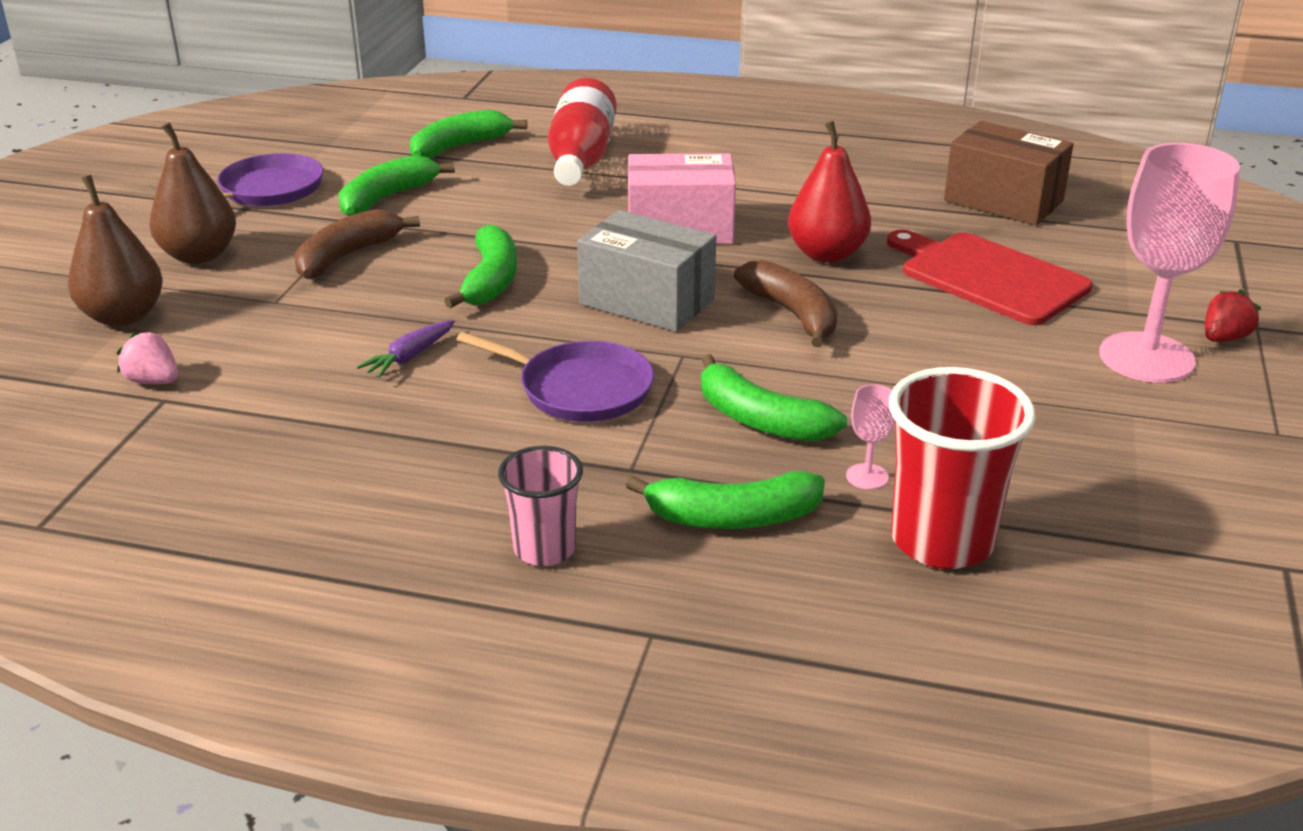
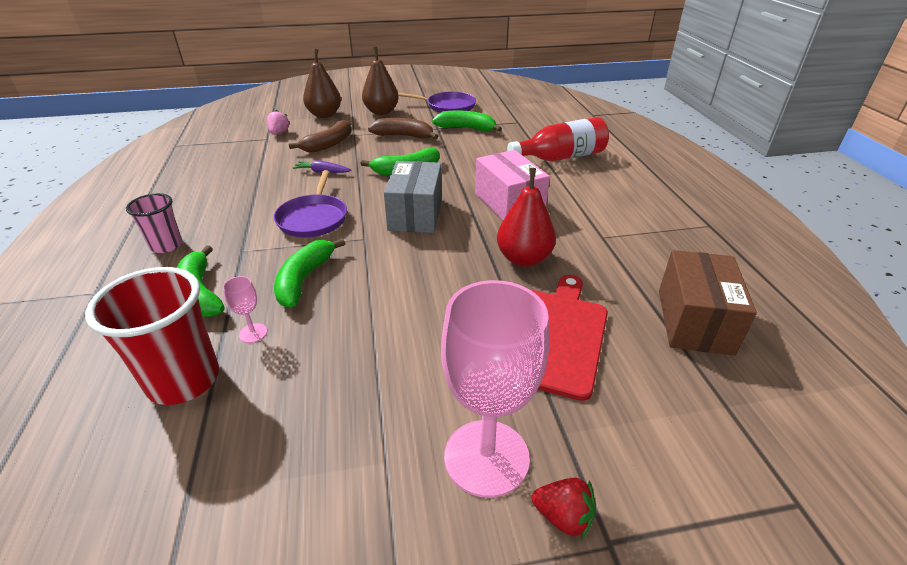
camera: 65 degrees right, 5 degrees up
green banana [410,110,527,159] -> none
brown banana [734,260,838,347] -> brown banana moved to [289,120,351,153]

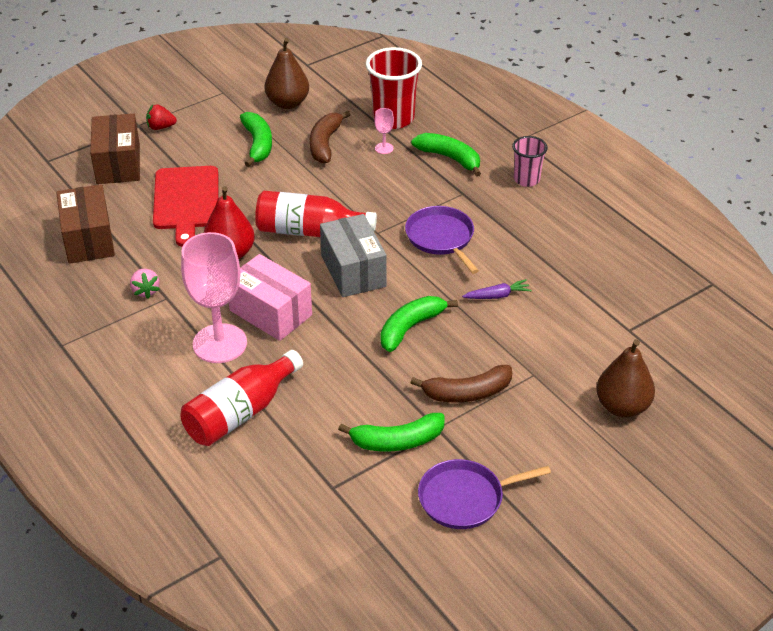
camera: 155 degrees right, 5 degrees up
pink strawberry [267,110,290,135] -> pink strawberry moved to [130,269,160,299]
green banana [274,238,346,308] -> green banana moved to [240,112,272,167]
brown banana [289,120,351,153] -> brown banana moved to [310,111,351,164]
brown pear [362,47,399,115] -> brown pear moved to [265,38,309,109]
pink goblet [441,280,549,498] -> pink goblet moved to [181,232,247,363]
none -> brown box [90,113,140,184]
none -> red bottle [255,191,377,237]

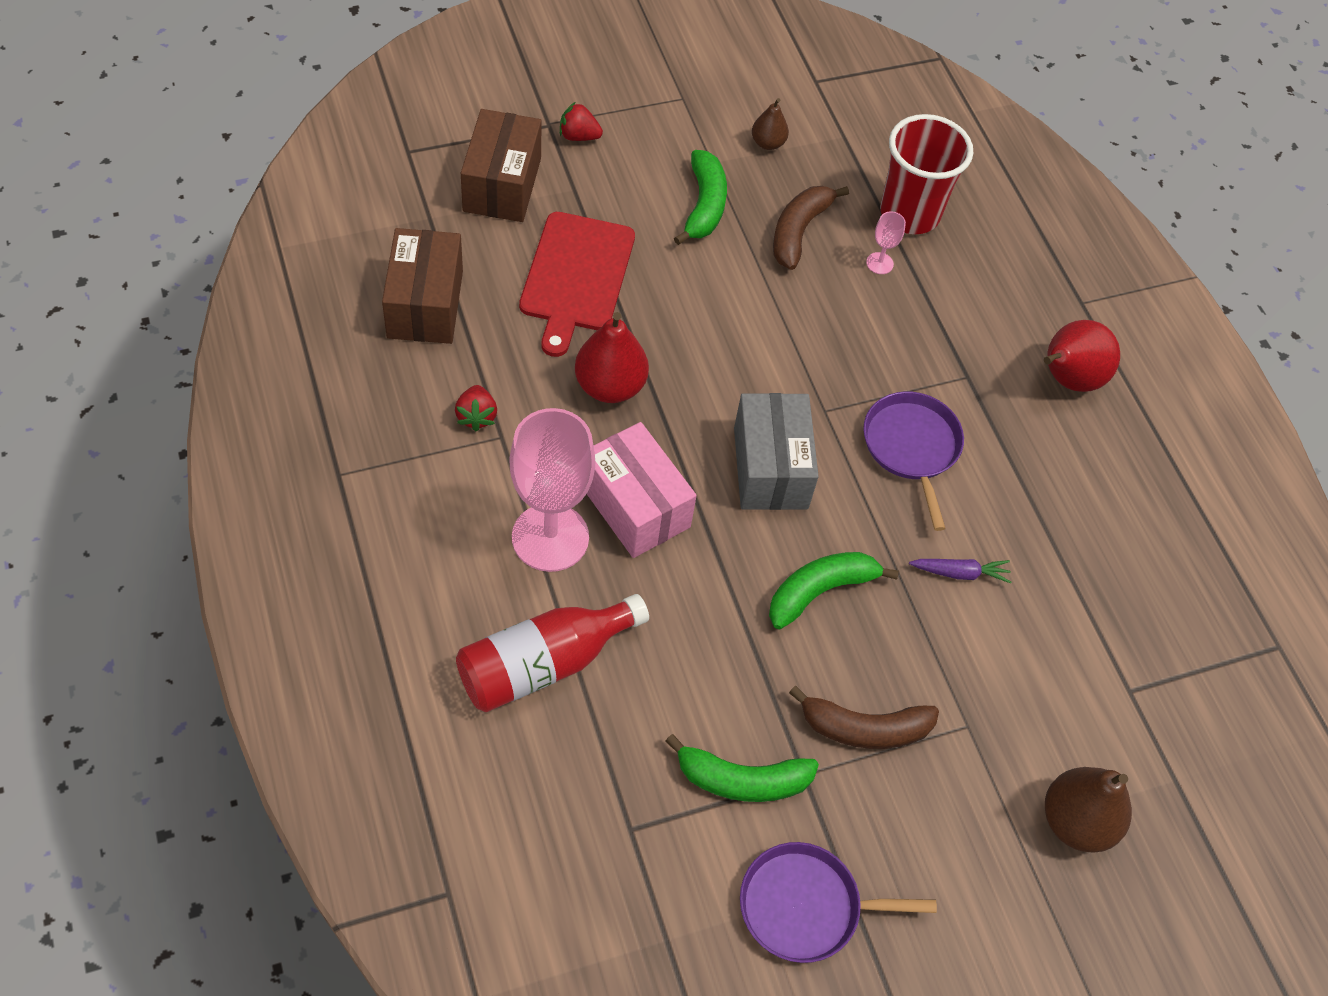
camera: 10 degrees right, 15 degrees up
pink strawberry [130,269,160,299] -> red strawberry [455,385,497,431]
red bottle [255,191,377,237] -> none
brown pear [265,38,309,109] -> brown pear [752,98,789,150], size x0.56
green banana [411,133,481,177] -> none
pink cup [512,136,548,187] -> red pear [1044,320,1120,392]

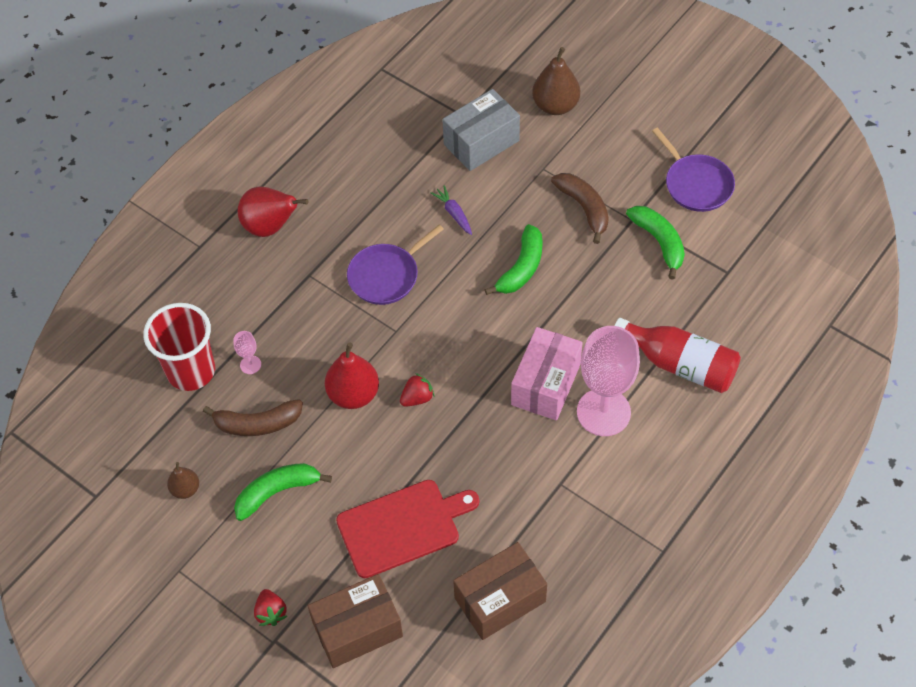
camera: 115 degrees left, 0 degrees up
red strawberry [455,385,497,431] -> red strawberry moved to [400,373,435,407]
red pear [575,312,649,403] -> red pear moved to [325,342,379,409]
grey box [734,393,819,510] -> grey box moved to [443,89,520,171]
green banana [769,552,899,629] -> green banana turned 90 degrees counterclockwise [485,224,543,295]

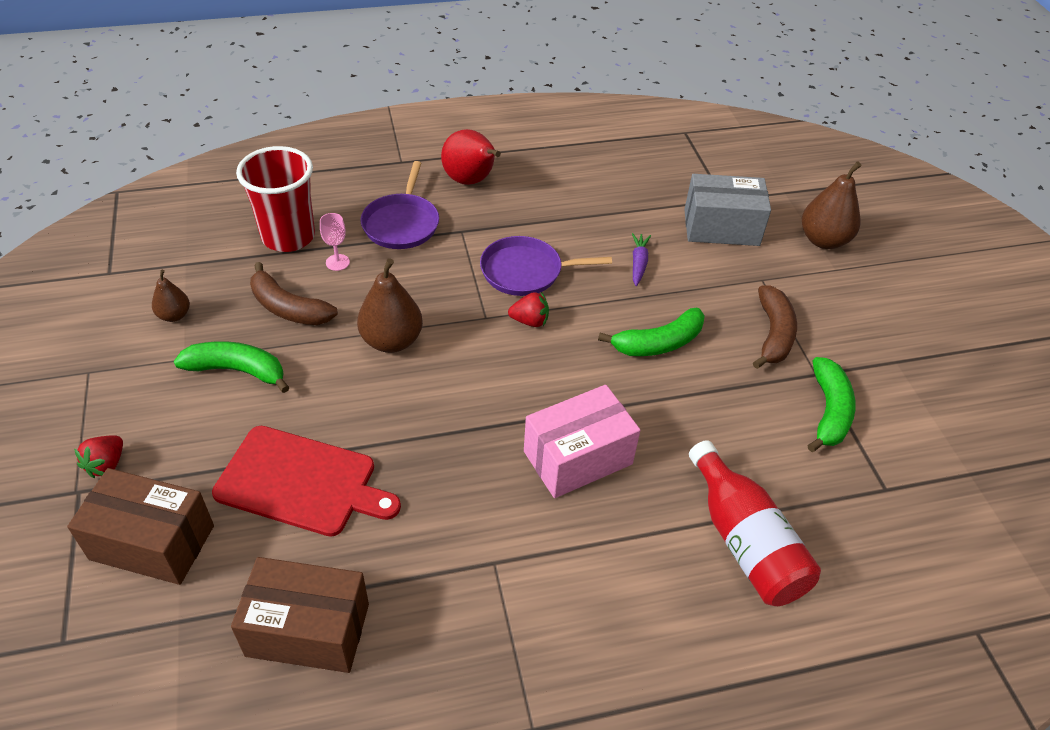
camera: 35 degrees right, 10 degrees down
red pear [325,342,379,409] -> brown pear [357,258,423,353]
red strawberry [400,373,435,407] -> red strawberry moved to [508,292,549,327]
pink goblet [577,326,640,436] -> none
purple pan [652,127,735,212] -> purple pan moved to [361,161,439,249]

